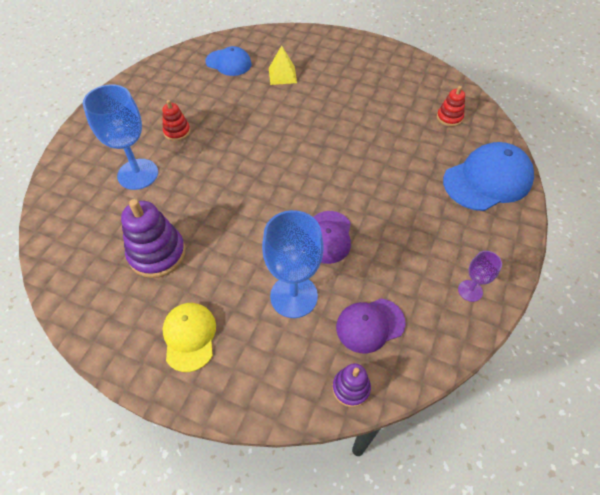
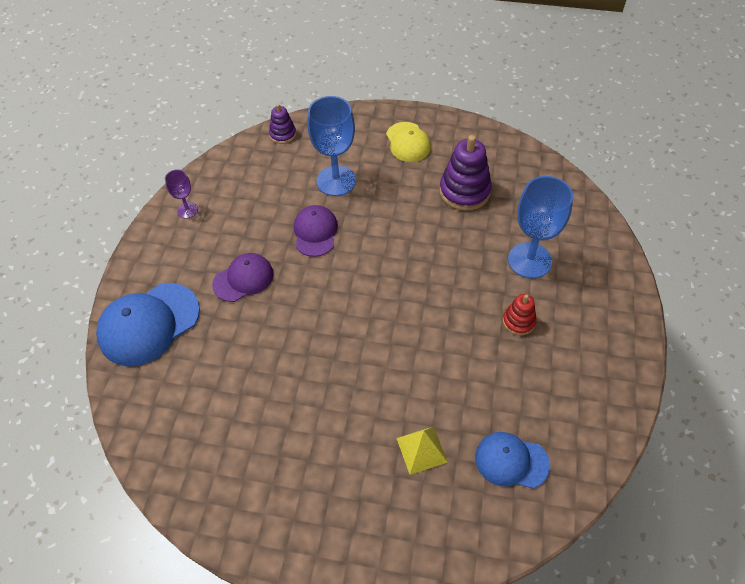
camera: 170 degrees right, 0 degrees up
purple cap [336,298,406,353] -> purple cap moved to [212,253,274,302]
red stacking toy [437,86,465,127] -> none

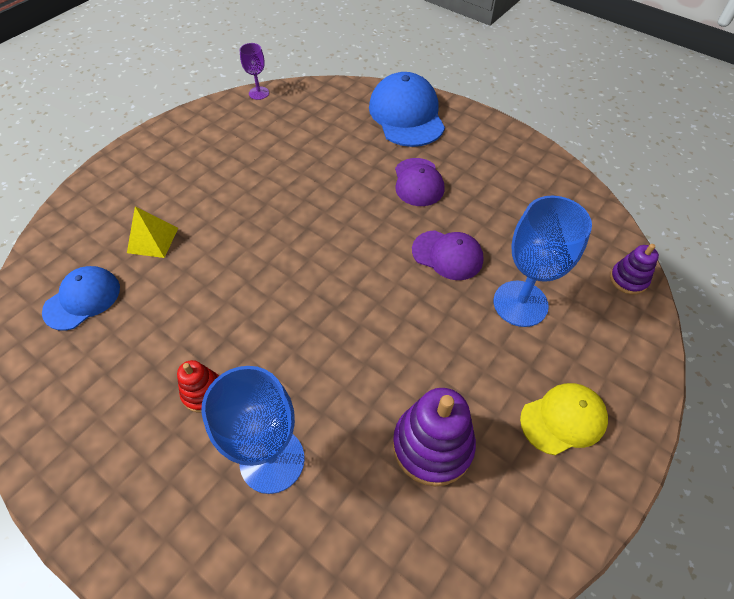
camera: 115 degrees right, 0 degrees up
purple goblet [165,169,198,219] -> purple goblet moved to [240,43,269,100]
yellow cap [386,122,431,162] -> yellow cap turned 150 degrees clockwise [520,383,608,455]

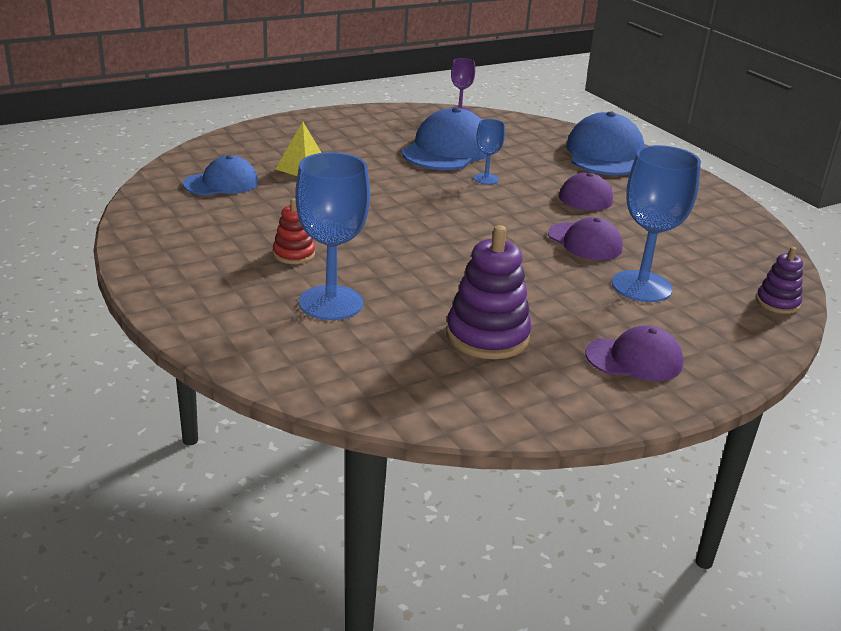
camera: 20 degrees right, 25 degrees down
yellow cap [520,383,608,455] -> purple cap [586,325,683,381]
none -> blue cap [401,107,487,170]
none -> blue goblet [474,119,505,185]

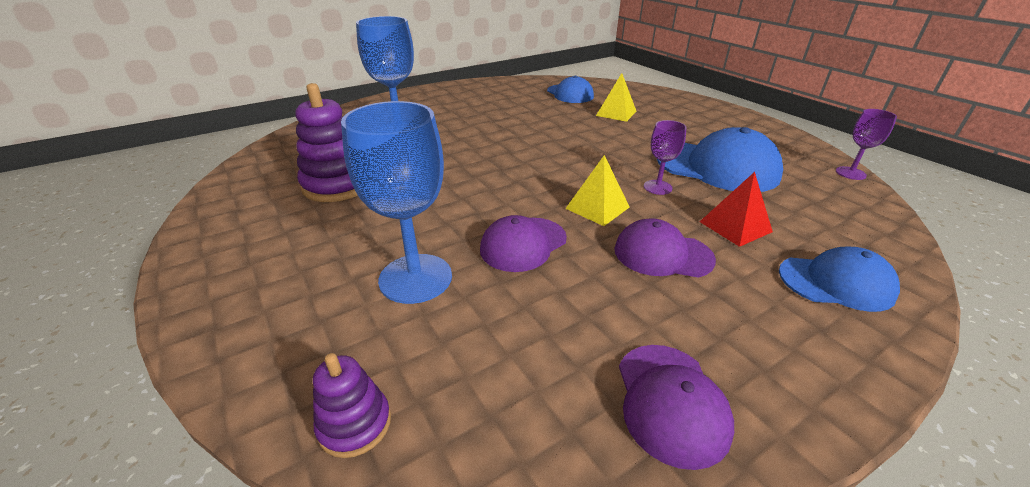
camera: 90 degrees right, 5 degrees up
red stacking toy [273,198,315,264] -> none
blue goblet [474,119,505,185] -> purple goblet [644,120,687,195]
blue cap [566,111,645,175] -> blue cap [779,247,900,312], size x0.62
purple cap [586,325,683,381] -> purple cap moved to [619,345,734,470]
none -> yellow pyramid [565,155,630,226]
none -> red pyramid [700,172,773,247]

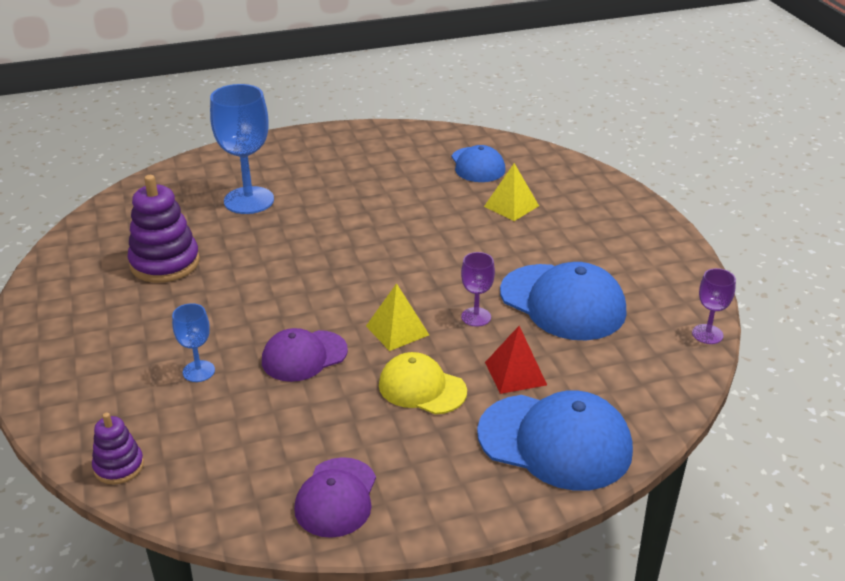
camera: 15 degrees right, 0 degrees up
blue goblet [341,101,452,304] -> blue goblet [172,303,215,382], size x0.51
purple cap [614,218,716,278] -> yellow cap [379,352,467,414]
blue cap [779,247,900,312] -> blue cap [477,390,633,491], size x1.61

